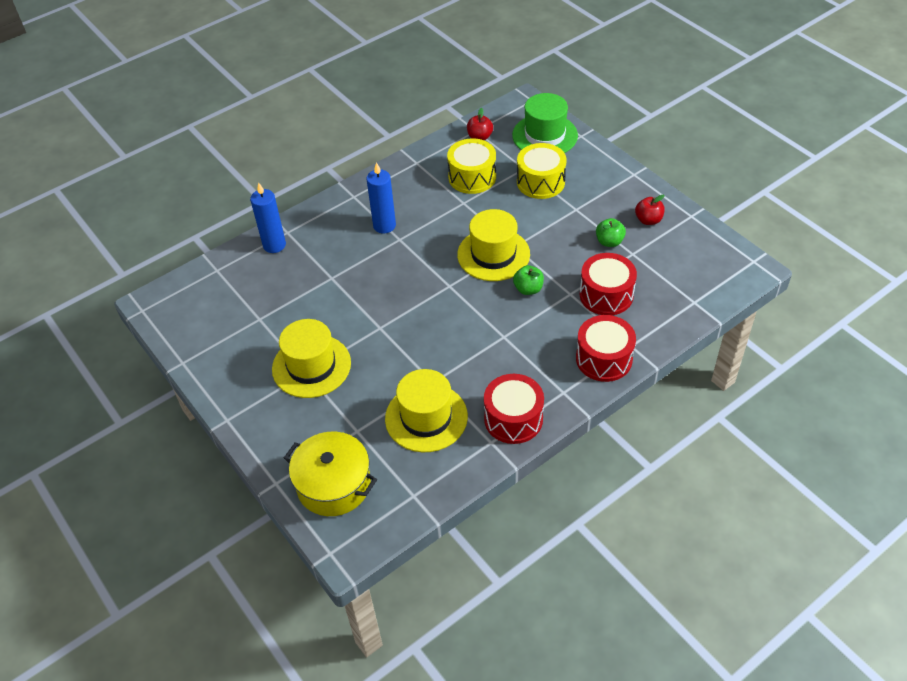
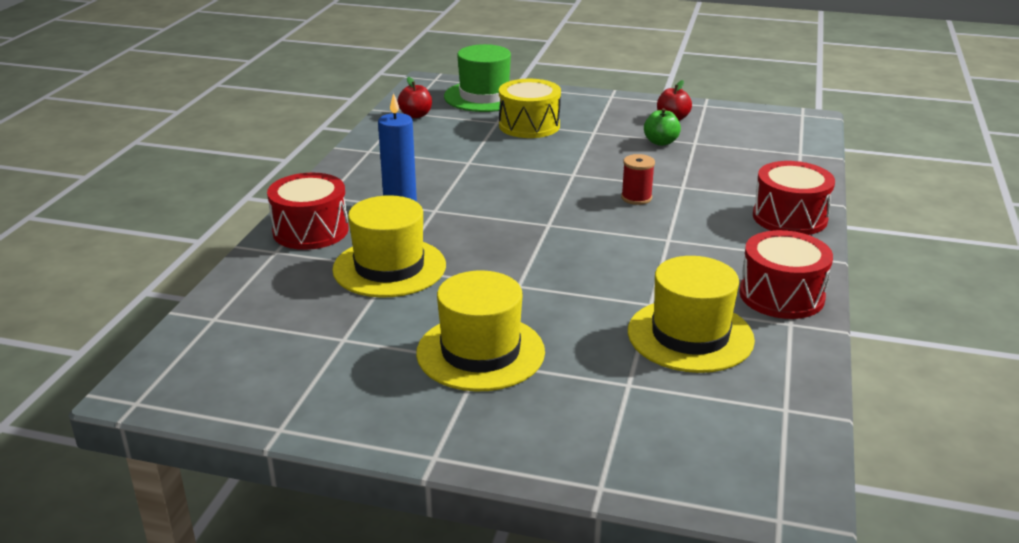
camera: 40 degrees left, 20 degrees down
blue candle [250,182,286,253] -> none
yellow pot [284,431,377,516] -> none
yellow drum [447,138,496,194] -> none
yellow hat [457,209,530,281] -> yellow hat moved to [332,195,446,298]
green apple [513,265,544,295] -> red spool [621,154,655,205]
red drum [580,253,637,315] -> red drum moved to [267,173,349,250]

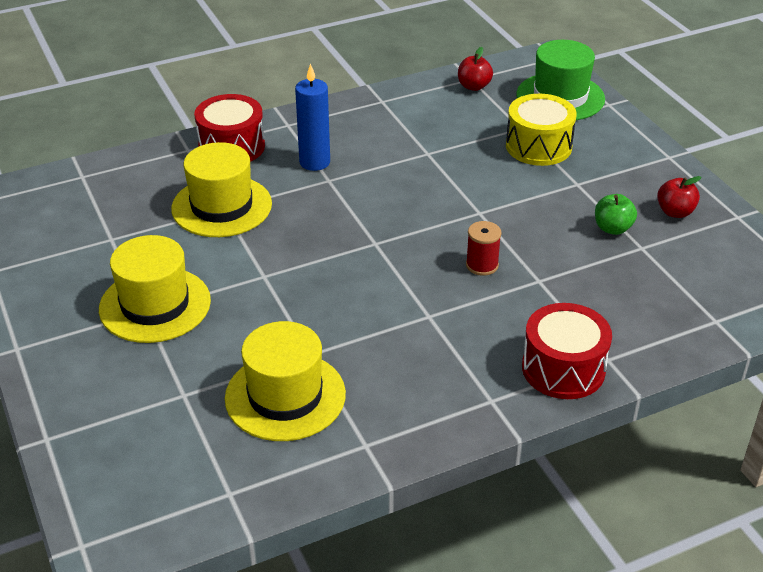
camera: 50 degrees right, 10 degrees up
red drum [739,230,833,319] -> none

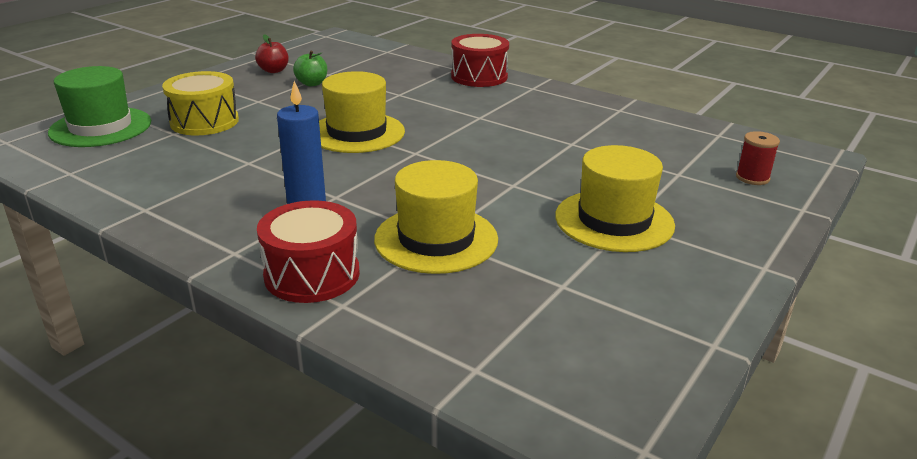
camera: 120 degrees left, 10 degrees down
yellow hat [225,321,346,441] -> yellow hat moved to [319,71,405,153]
red apple [458,47,493,91] -> none
red spool [466,221,502,276] -> red spool moved to [736,131,780,185]

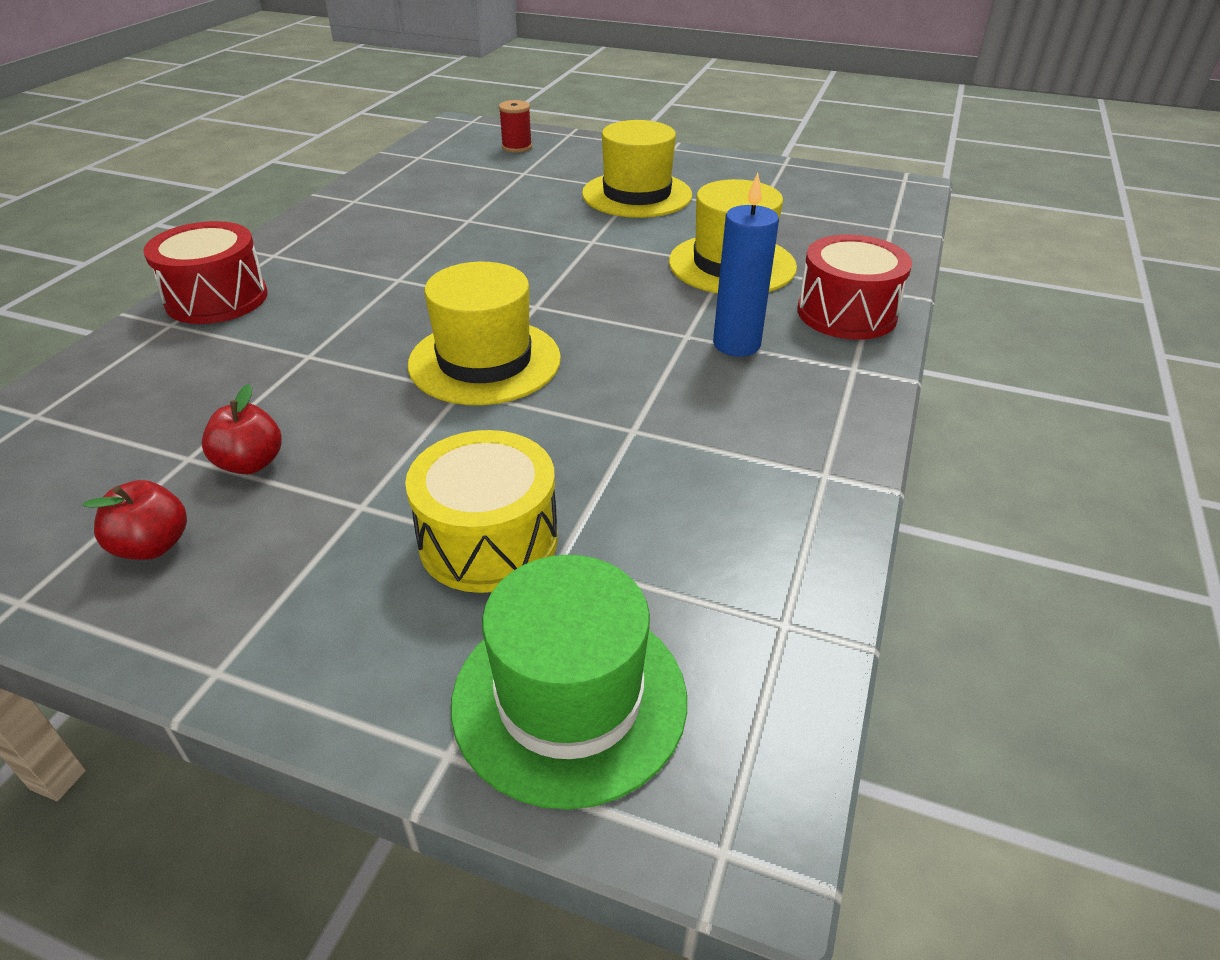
camera: 105 degrees left, 10 degrees up
green apple [293,51,327,86] -> red apple [202,384,282,474]

